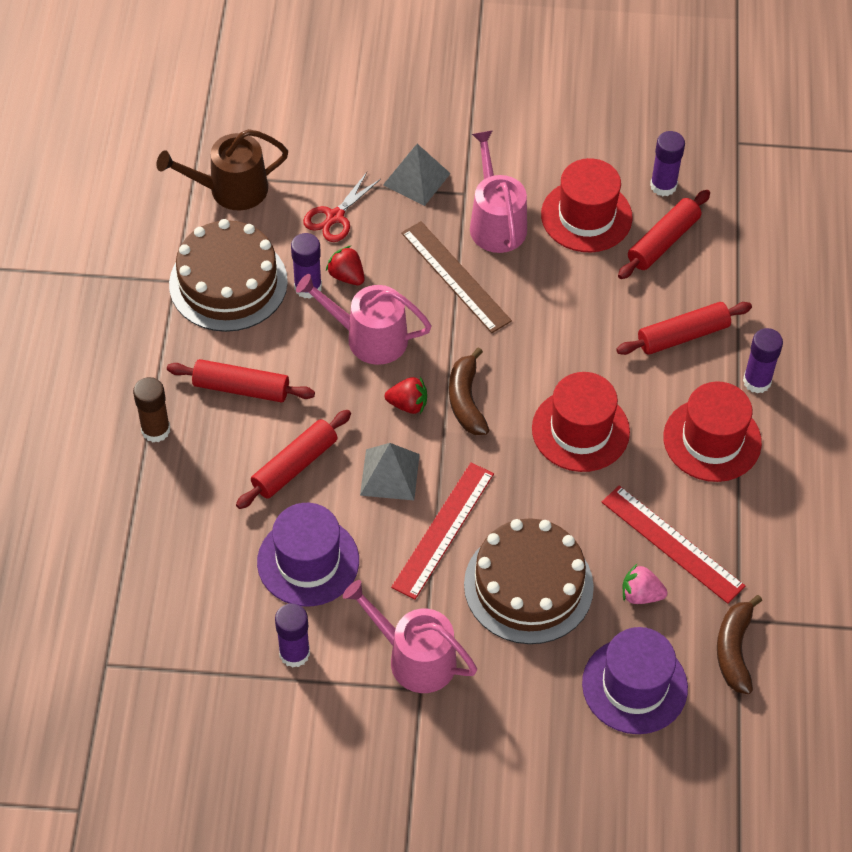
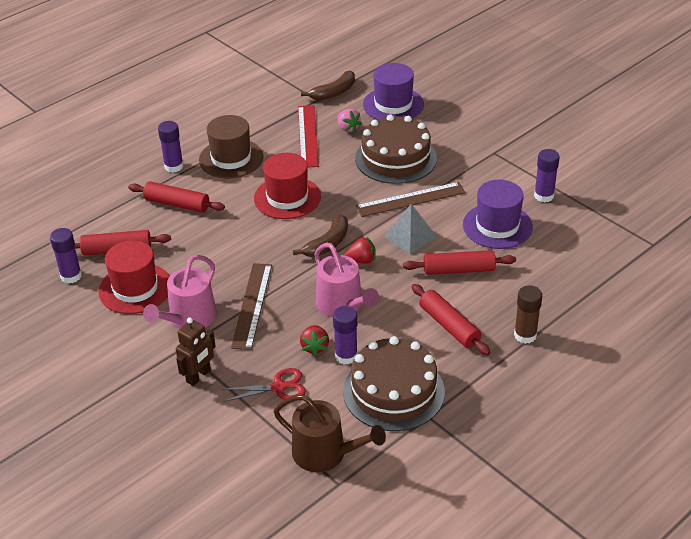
camera: 135 degrees left, 15 degrees down
pink watering can [343,580,477,693] -> none
grey pyramid [383,144,451,206] -> brown robot [176,317,216,386]
red strawberry [385,377,427,414] -> red strawberry turned 120 degrees clockwise [344,236,376,264]
red ruler [391,462,494,600] -> brown ruler [356,182,465,217]
red hat [663,381,762,482] -> brown hat [199,115,263,178]

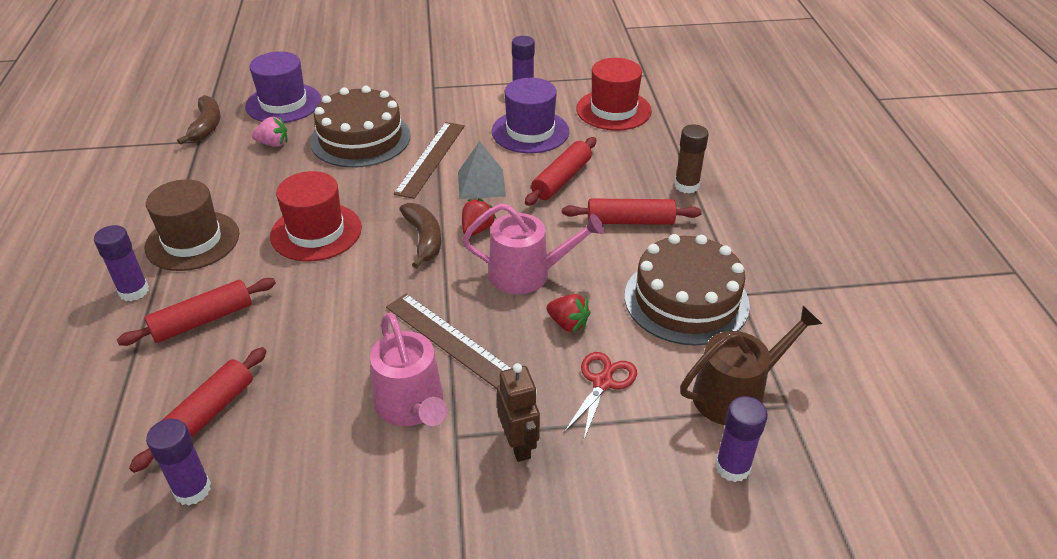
camera: 55 degrees left, 0 degrees up
red hat [98,240,170,314] -> red hat moved to [576,58,652,131]
red ruler [298,105,319,168] -> none
purple glue stick [333,306,358,365] -> purple glue stick moved to [715,396,768,482]

